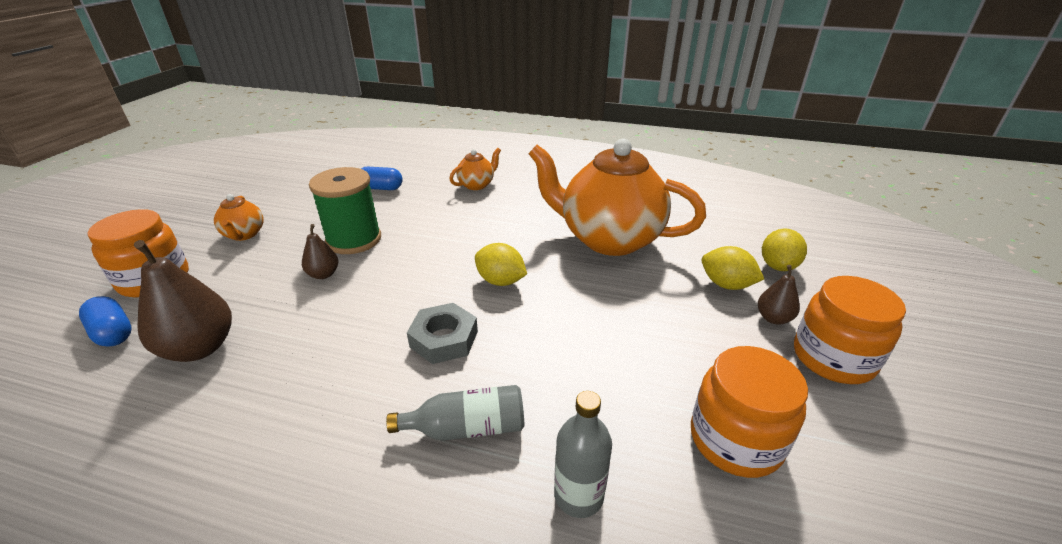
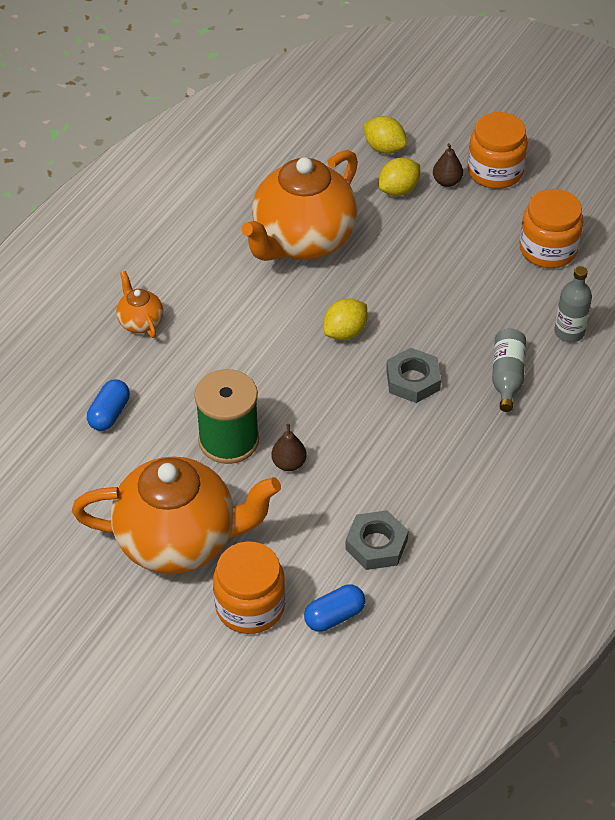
camera: 75 degrees left, 15 degrees up
brown pear [134,240,232,362] -> grey nut [345,510,408,570]
orange teapot [214,194,264,241] -> orange teapot [72,456,281,574], size x2.32

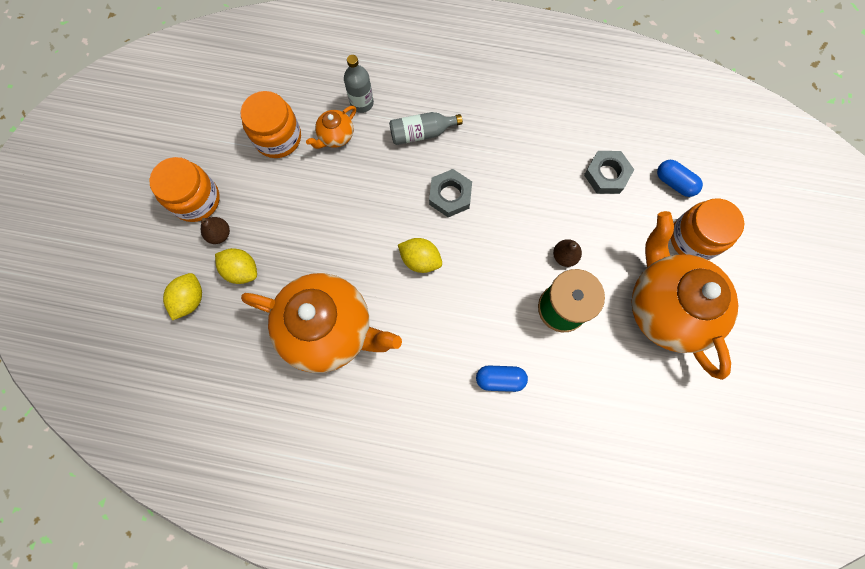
camera: 110 degrees left, 25 degrees up
blue capsule [87,380,130,431] -> blue capsule moved to [476,365,528,392]
orange teapot [116,271,163,338] -> orange teapot moved to [306,106,356,149]

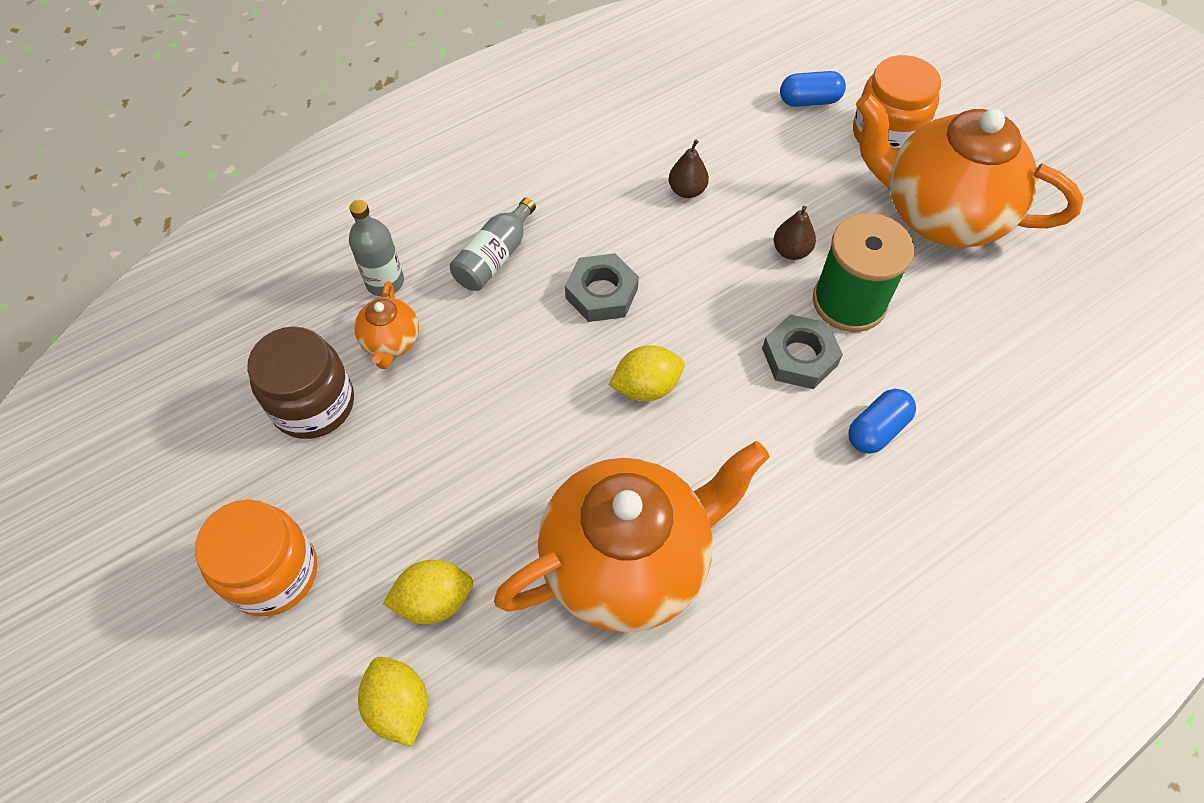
camera: 45 degrees left, 15 degrees down
brown pear [201,217,230,244] -> brown pear moved to [669,140,709,198]
orange jar [240,91,301,158] -> brown jar [247,326,354,439]
grey nut [584,151,634,194] -> grey nut moved to [762,314,843,389]

